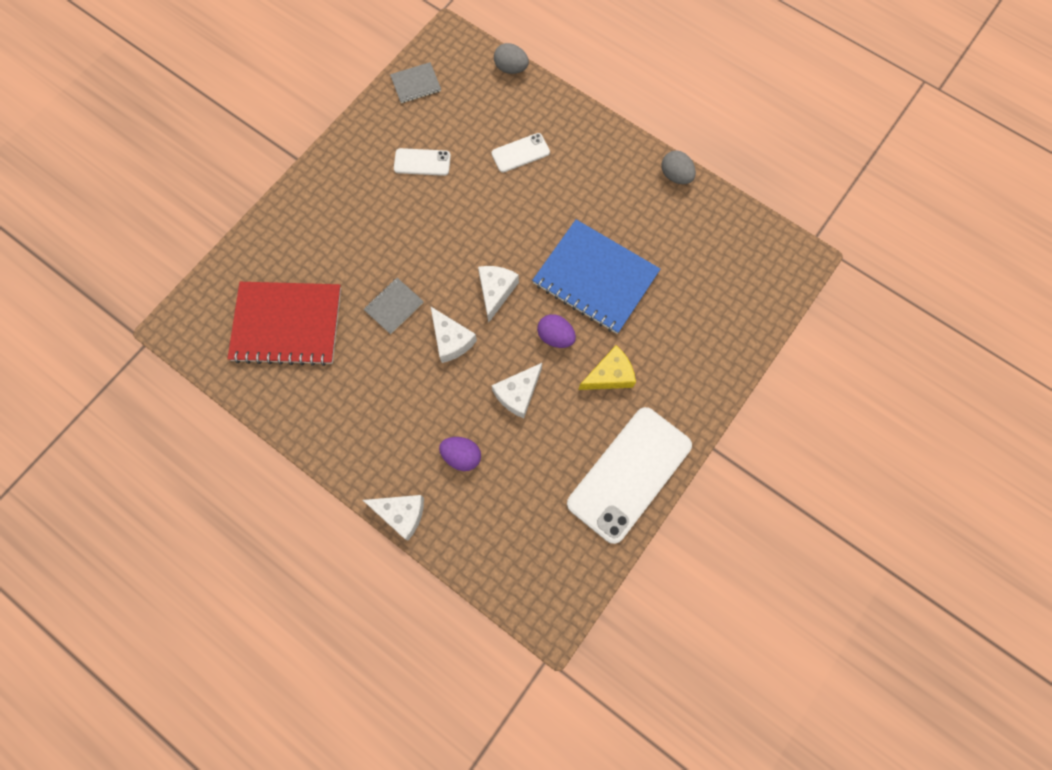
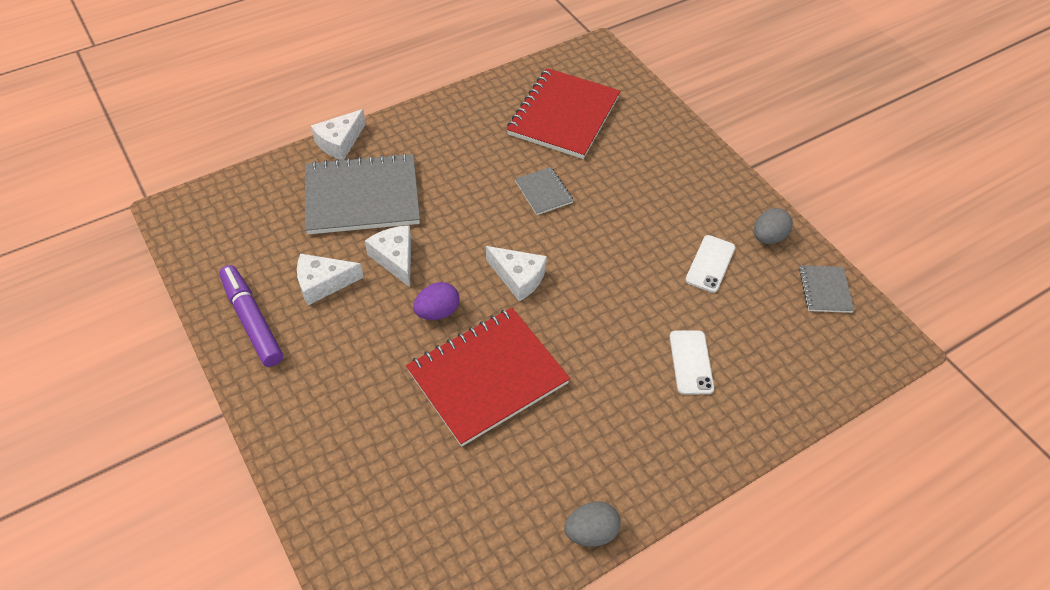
camera: 110 degrees right, 20 degrees down
white cheese [430,306,477,363] -> white cheese moved to [297,254,364,305]
purple egg [439,437,481,471] -> grey notebook [305,153,420,234]
grey egg [494,43,529,74] -> grey egg moved to [754,208,793,244]
blue notebook [532,219,660,334] -> red notebook [406,308,570,447]
white phone [567,407,692,544] -> purple marker [219,265,283,367]
yellow cheese [579,345,636,390] -> none

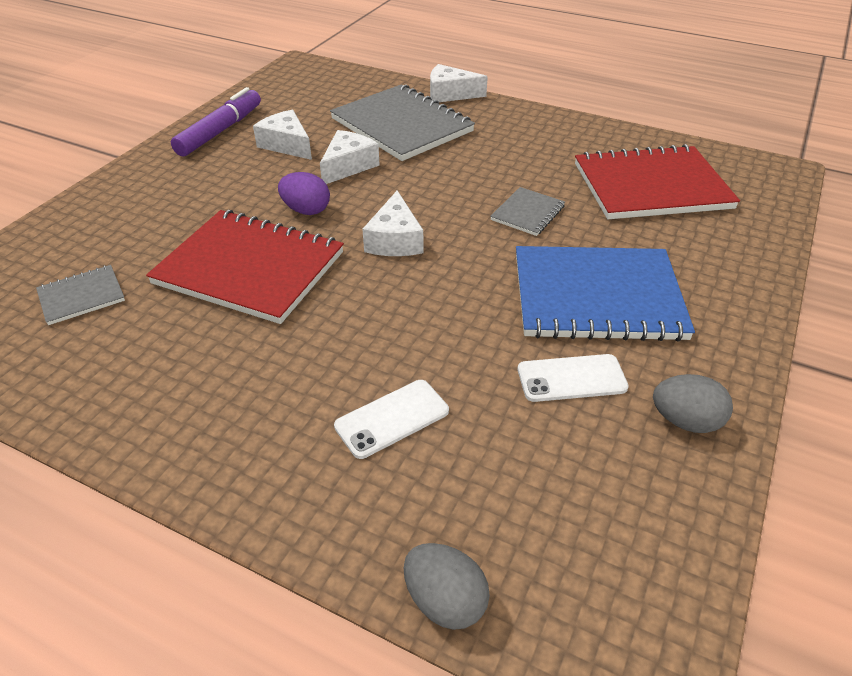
camera: 60 degrees right, 10 degrees down
grey egg [564,501,621,547] -> grey egg moved to [404,543,490,630]
grey notebook [799,265,854,313] -> grey notebook moved to [36,265,125,325]
none -> blue notebook [516,246,695,342]

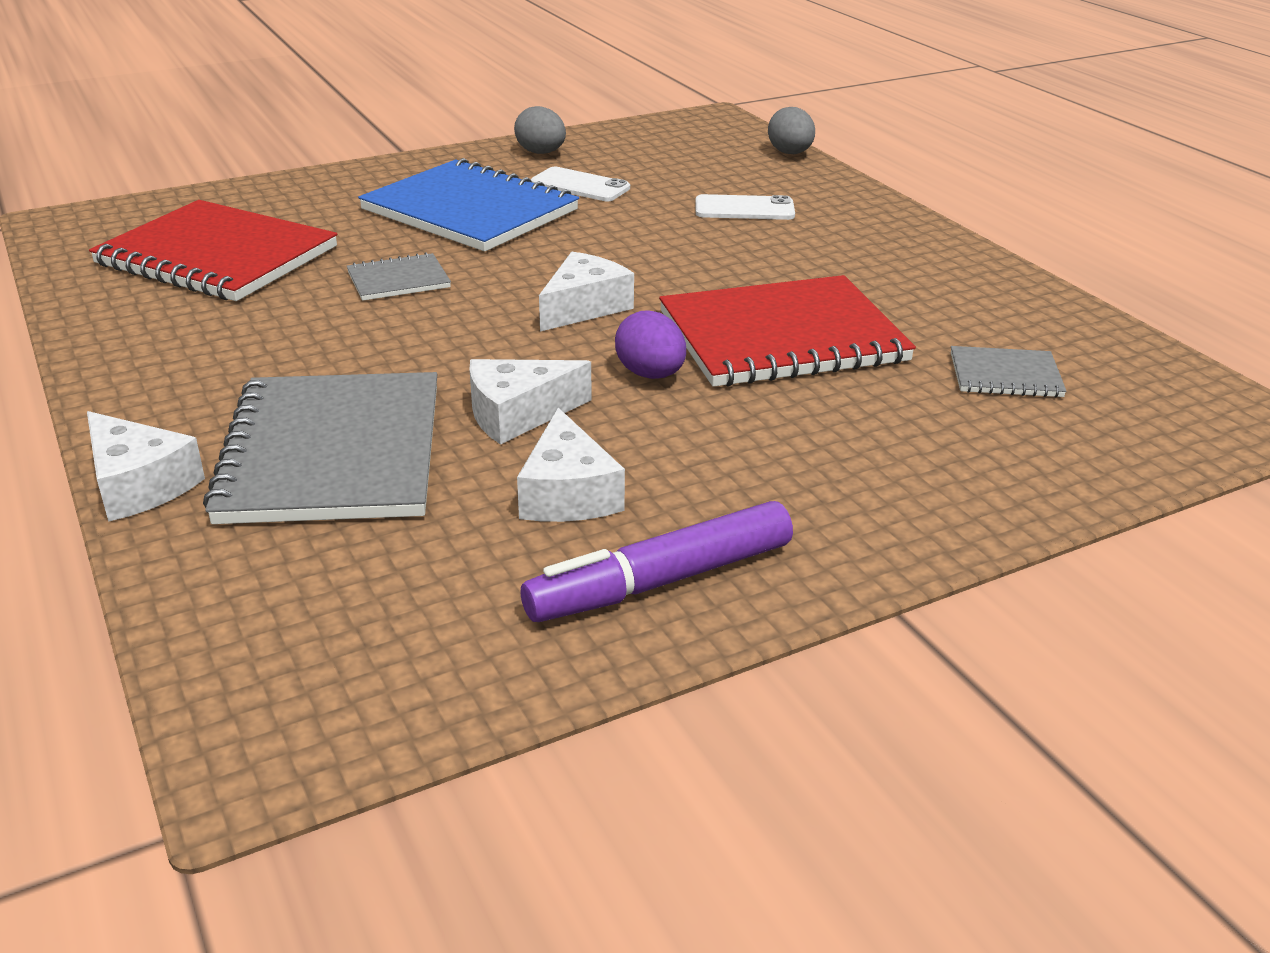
camera: 145 degrees left, 10 degrees down
red notebook [146,210,344,324] -> red notebook turned 75 degrees counterclockwise [659,275,916,387]

